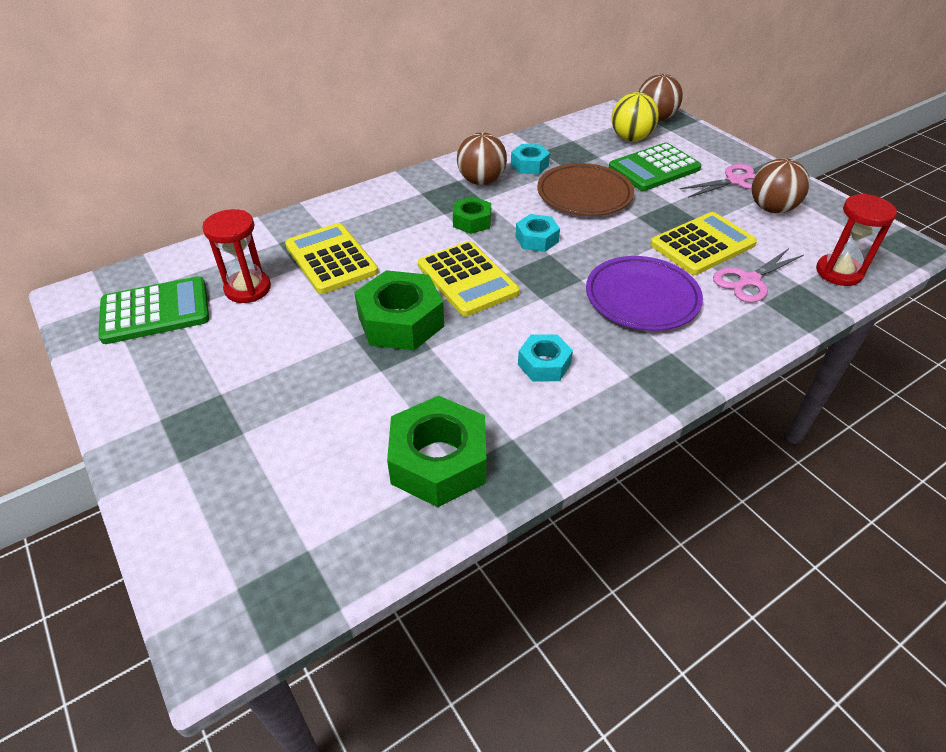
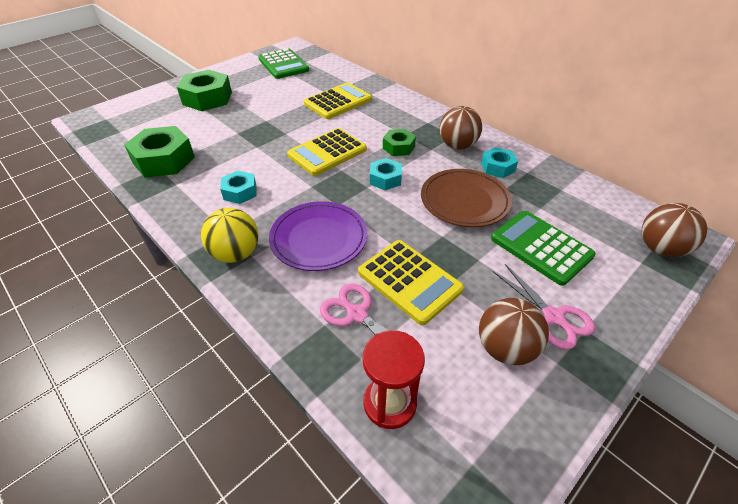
camera: 80 degrees right, 0 degrees up
red hourglass [202,209,271,303] -> none
green nut [354,270,444,350] -> green nut moved to [177,70,232,111]
yellow ball [612,92,659,142] -> yellow ball moved to [201,208,258,263]

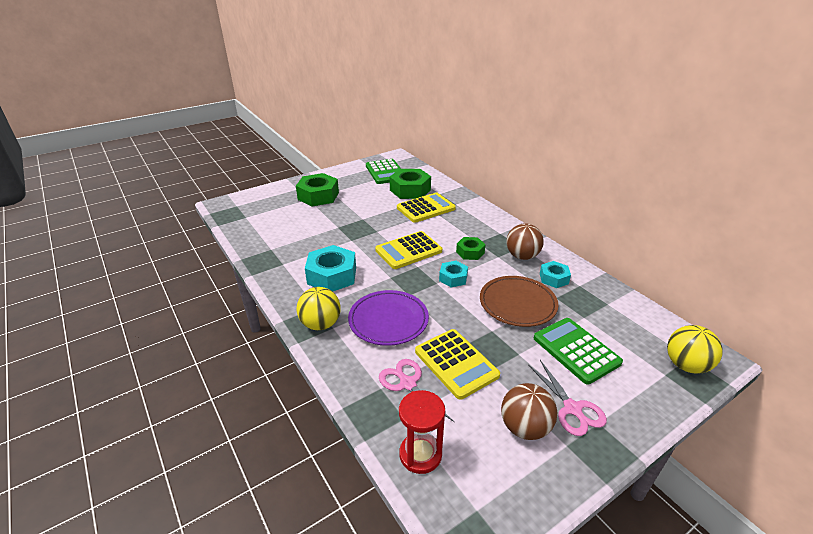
camera: 10 degrees right, 10 degrees down
green nut [124,126,195,178] -> green nut moved to [390,169,431,199]
turquoise nut [220,171,257,204] -> turquoise nut [305,245,356,292], size x1.76
brown ball [642,203,708,257] -> yellow ball [667,325,723,374]

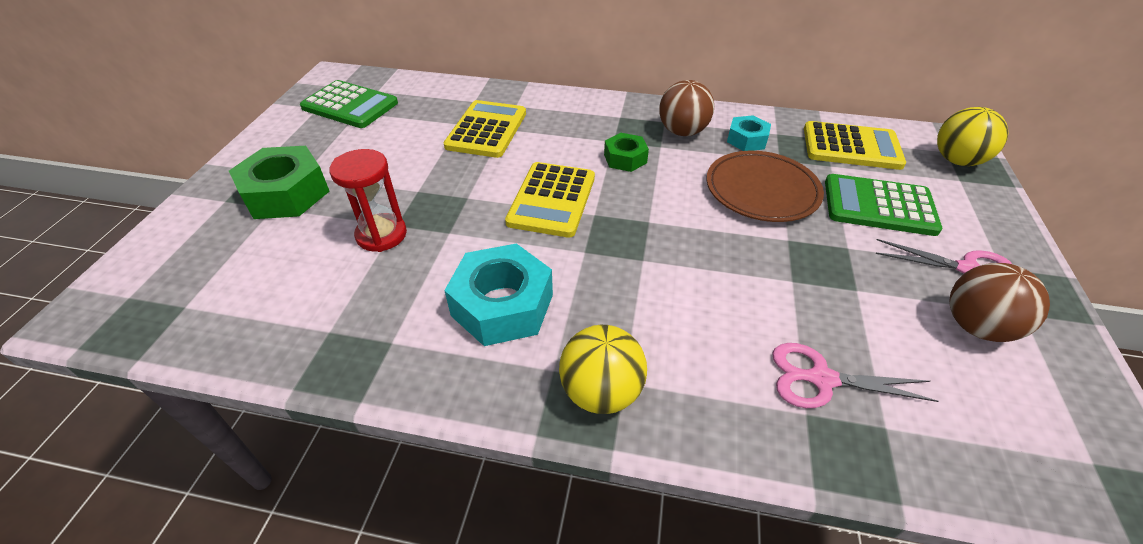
camera: 45 degrees left, 10 degrees up
purple plate [348,290,429,346] -> none
green nut [390,169,431,199] -> none
red hourglass [399,390,445,474] -> red hourglass moved to [329,149,407,252]
yellow calculator [415,329,500,400] -> yellow calculator moved to [804,121,906,170]
turquoise nut [439,261,468,287] -> none

